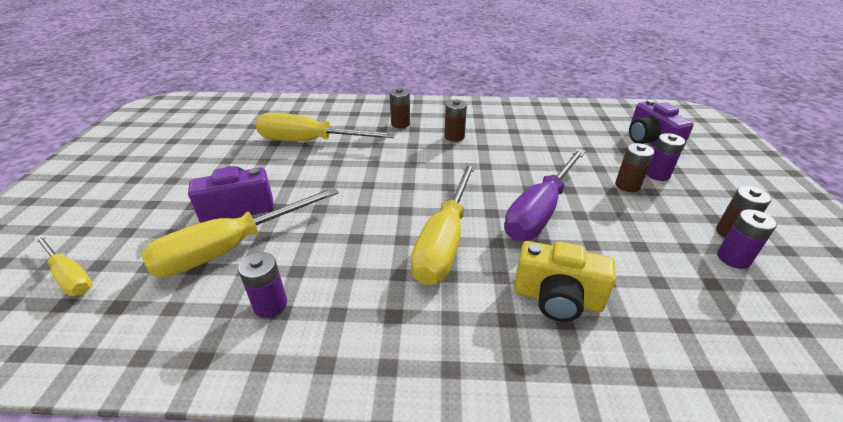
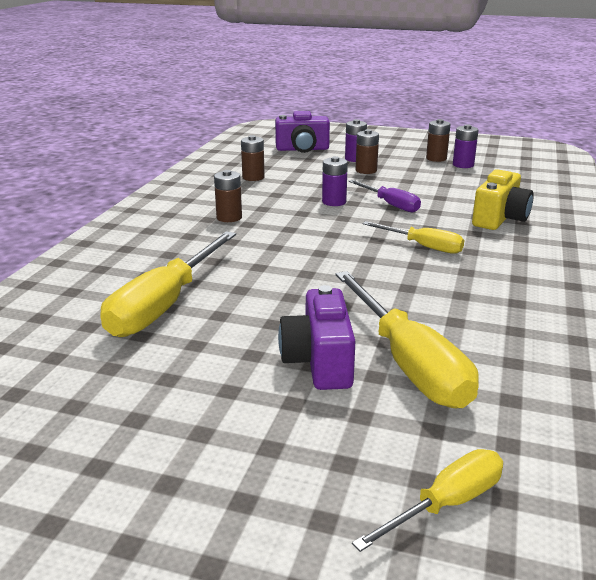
camera: 75 degrees left, 10 degrees down
purple battery [238,252,287,318] -> purple battery moved to [322,156,348,206]
brown battery [390,88,410,128] -> brown battery moved to [241,135,265,181]
yellow screwdriver [411,163,476,285] -> yellow screwdriver [363,221,464,254], size x0.57
purple screwdriver [504,148,586,241] -> purple screwdriver [348,180,421,213], size x0.57

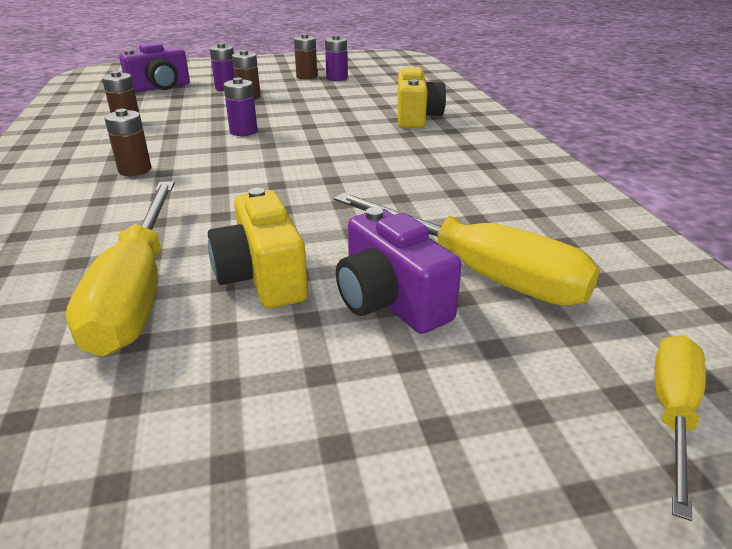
camera: 30 degrees left, 5 degrees up
purple screwdriver [348,180,421,213] -> none
yellow screwdriver [363,221,464,254] -> none
none -> yellow camera [208,188,308,309]

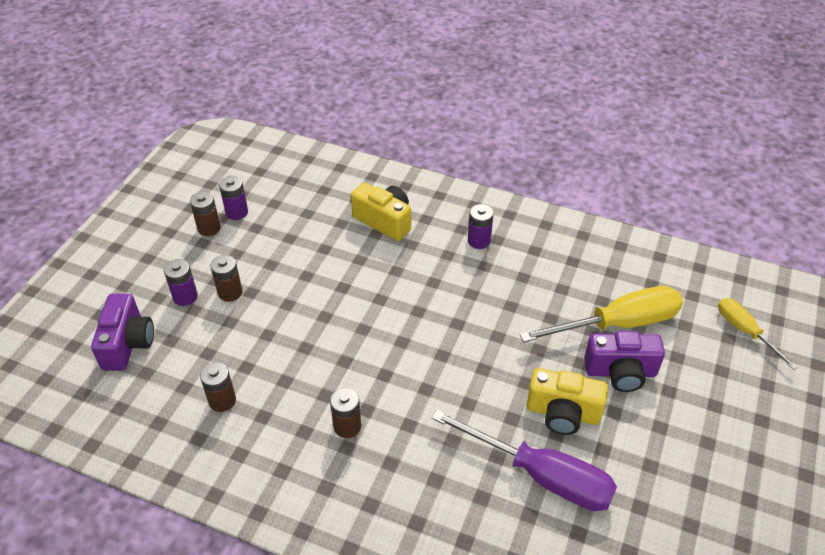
camera: 55 degrees left, 15 degrees up
yellow screwdriver [66,181,175,356] -> purple screwdriver [431,409,617,511]
purple battery [223,78,257,136] -> purple battery moved to [468,204,494,249]

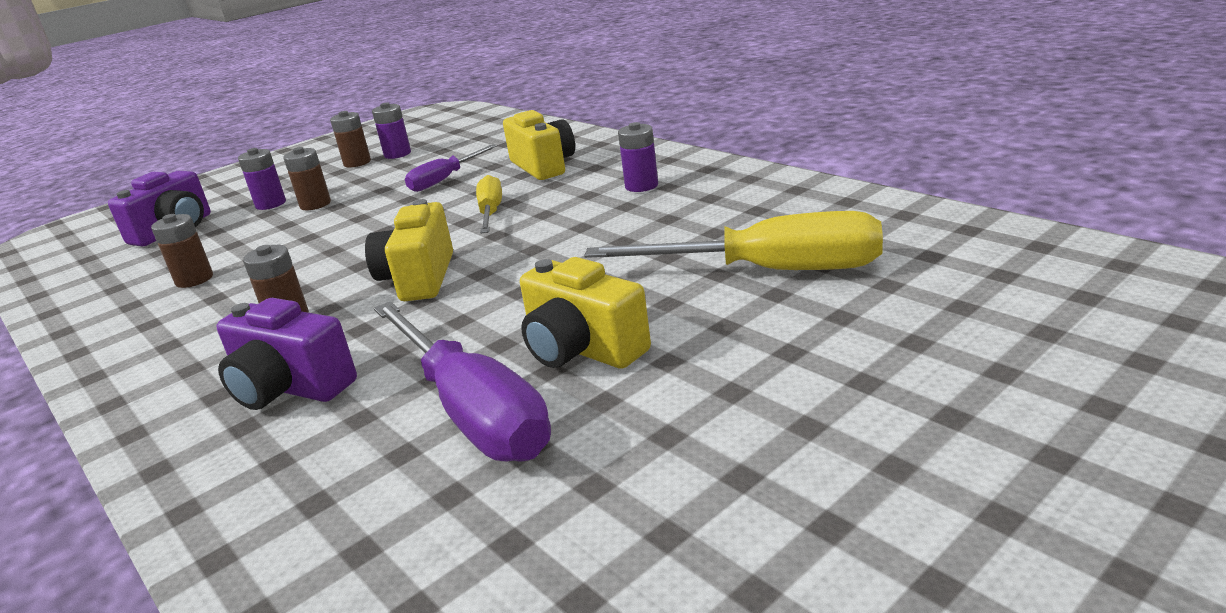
camera: 30 degrees right, 20 degrees down
purple camera [584,331,665,392] -> purple camera moved to [216,298,357,410]
yellow screwdriver [718,298,798,370] -> yellow screwdriver moved to [476,175,502,234]
none -> yellow camera [365,199,453,301]
none -> purple screwdriver [405,144,497,192]

